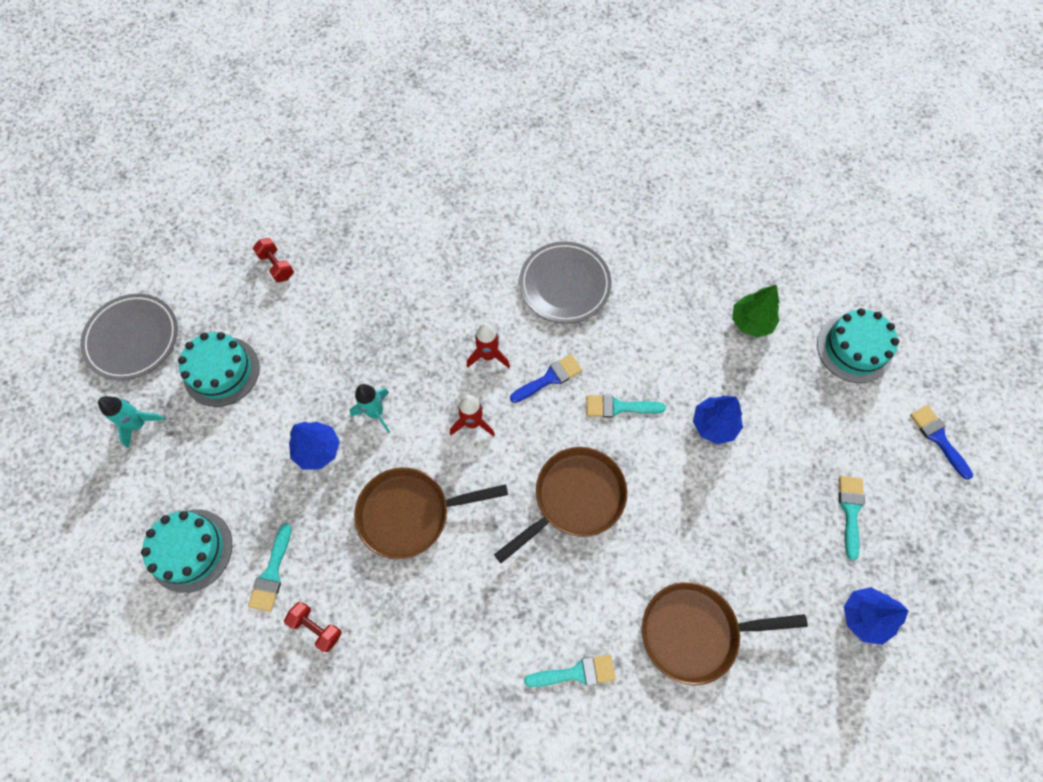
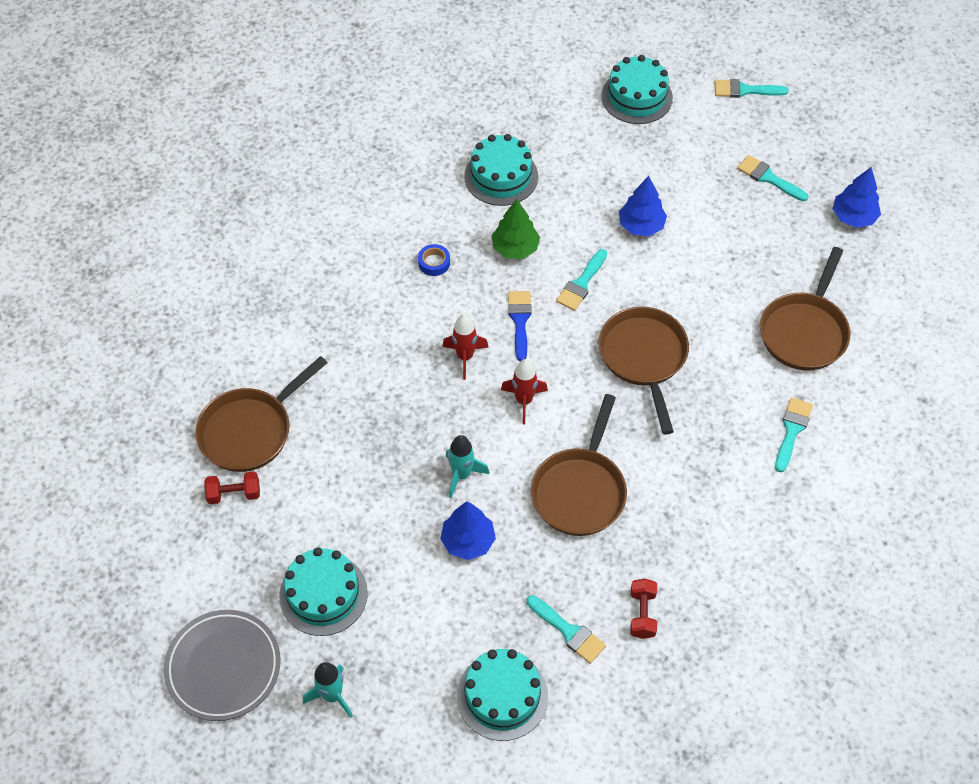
camera: 60 degrees left, 10 degrees down
red dumbbell [284,602,342,652] -> red dumbbell turned 60 degrees counterclockwise [630,579,657,639]
grey plate [519,242,611,323] -> blue tape [418,244,450,276]
green tree [732,285,780,338] -> green tree moved to [491,199,540,259]
blue brush [910,405,973,480] -> turquoise brush [715,79,789,98]
none -> brown pan [195,356,328,472]
none -> turquoise cake [464,134,538,206]

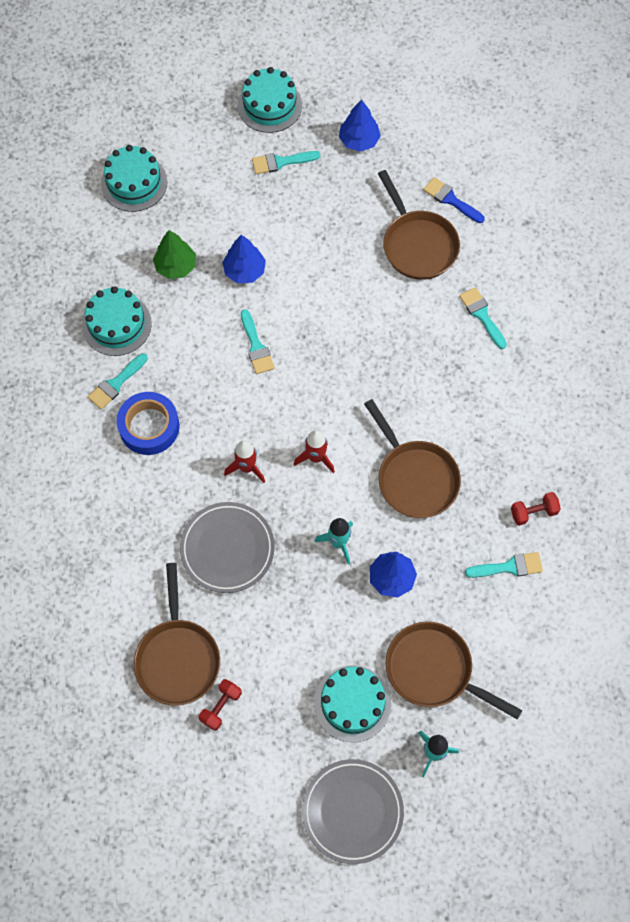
camera: 50 degrees left, 10 degrees up
blue tape [418,244,450,276] -> blue tape [117,392,180,455], size x2.03
turquoise cake [457,649,548,741] -> turquoise cake moved to [238,67,302,133]
green tree [491,199,540,259] -> green tree moved to [153,230,196,279]
blue brush [508,291,532,361] -> blue brush moved to [423,177,485,223]
brown pan [599,307,689,435] -> brown pan moved to [386,621,522,719]
red dumbbell [630,579,657,639] -> red dumbbell turned 60 degrees counterclockwise [511,492,561,526]
turquoise brush [715,79,789,98] -> turquoise brush moved to [88,353,148,410]
none -> grey plate [180,502,275,593]

